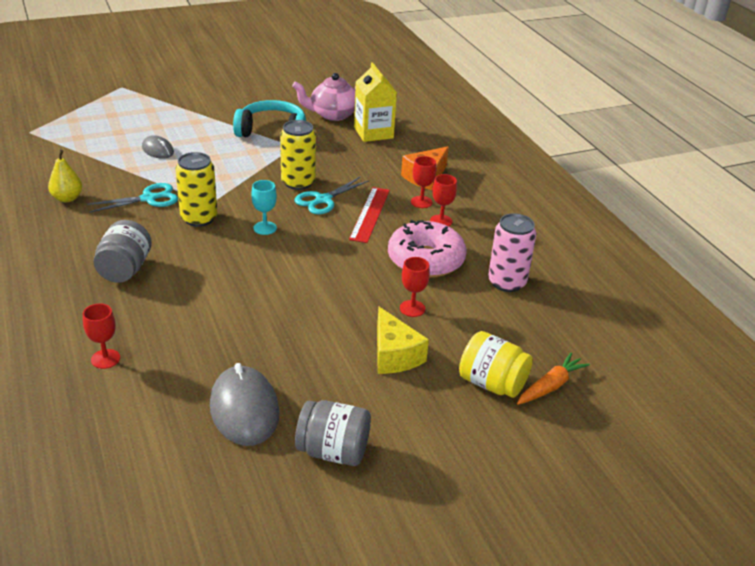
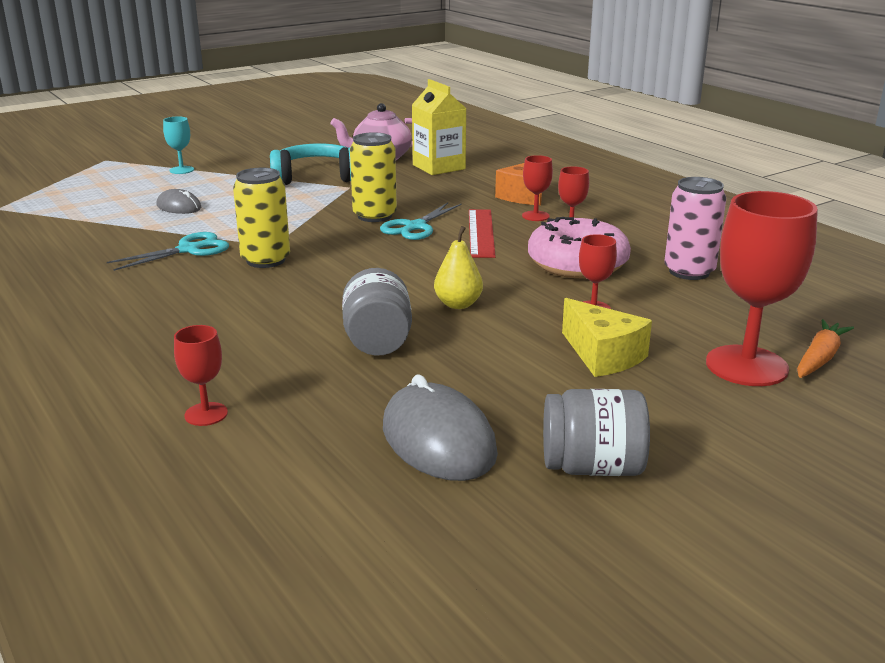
camera: 10 degrees left, 10 degrees down
yellow pear [48,150,82,202] -> yellow pear moved to [434,226,483,309]
grey jar [93,220,152,283] -> grey jar moved to [342,268,412,356]
turquoise goblet [251,180,277,235] -> turquoise goblet moved to [163,116,194,174]
yellow jar [459,331,533,398] -> red goblet [706,191,818,386]

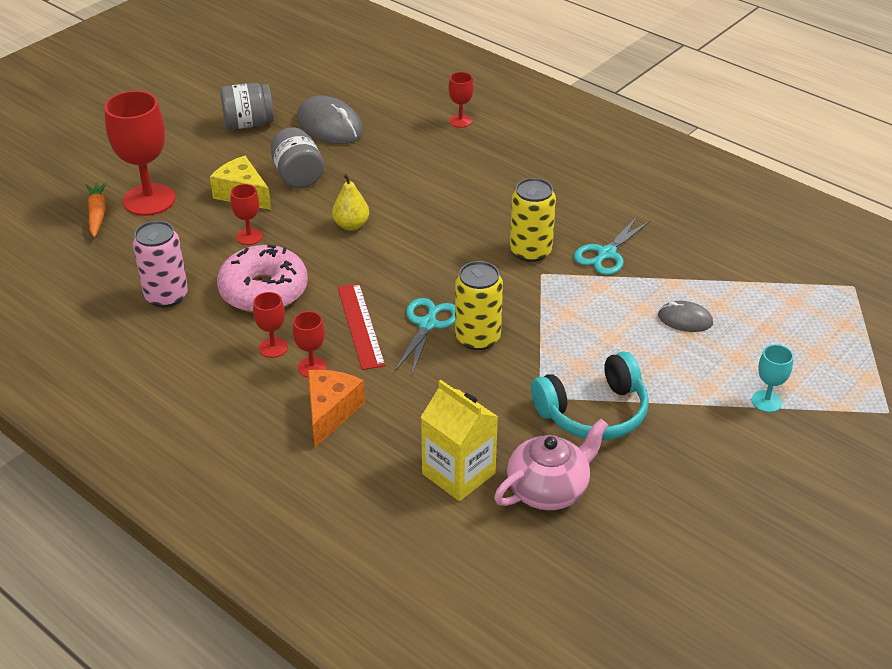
camera: 165 degrees right, 15 degrees up
grey jar [342,268,412,356] -> grey jar moved to [271,127,324,188]
orange carrot [797,319,854,378] -> orange carrot turned 150 degrees clockwise [86,181,108,237]

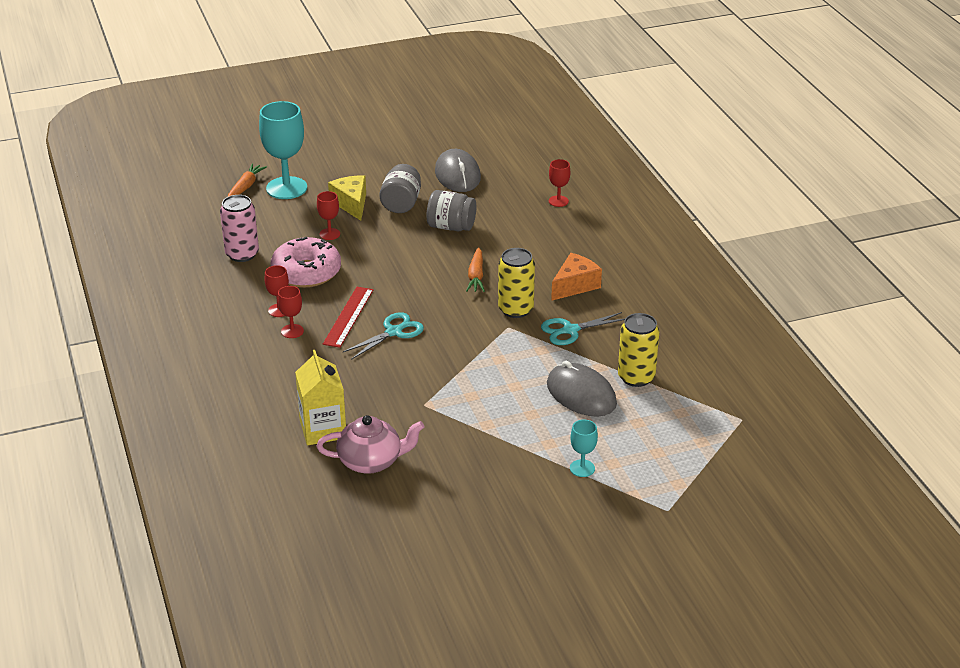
camera: 30 degrees right, 5 degrees down
red goblet [104,91,176,216] -> turquoise goblet [259,101,307,199]
grey jar [220,83,274,130] -> grey jar moved to [427,190,476,231]
orange cheese [308,370,365,447] -> orange cheese moved to [551,253,602,301]
yellow pear [332,174,369,231] -> none
yellow can [455,261,503,350] -> yellow can moved to [618,313,659,387]
turquoise headphones [531,352,649,440] -> none
grey mouse [658,301,713,332] -> grey mouse [547,361,617,417], size x1.77
none -> orange carrot [466,247,485,292]

